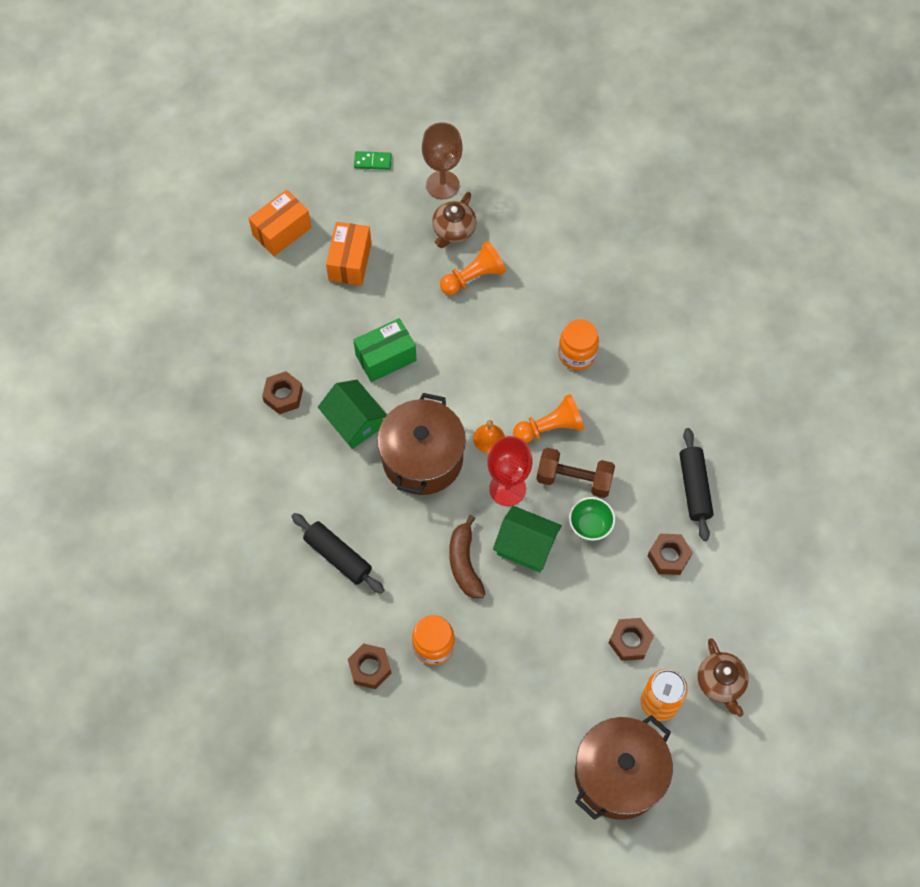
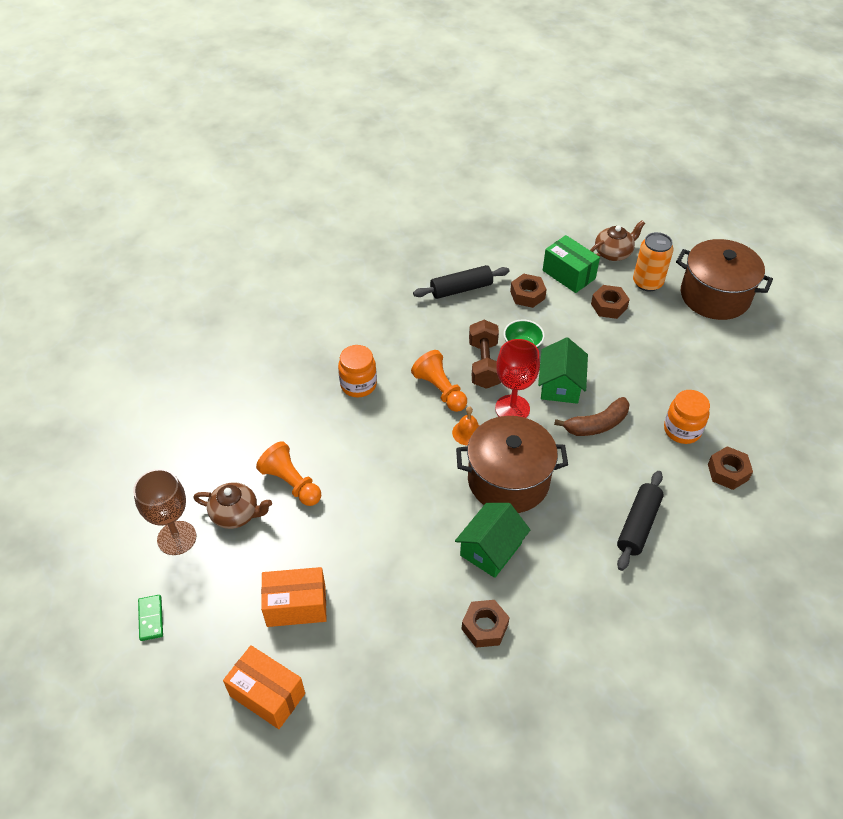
camera: 105 degrees left, 15 degrees down
green box [353,318,417,382] -> green box moved to [543,235,600,293]

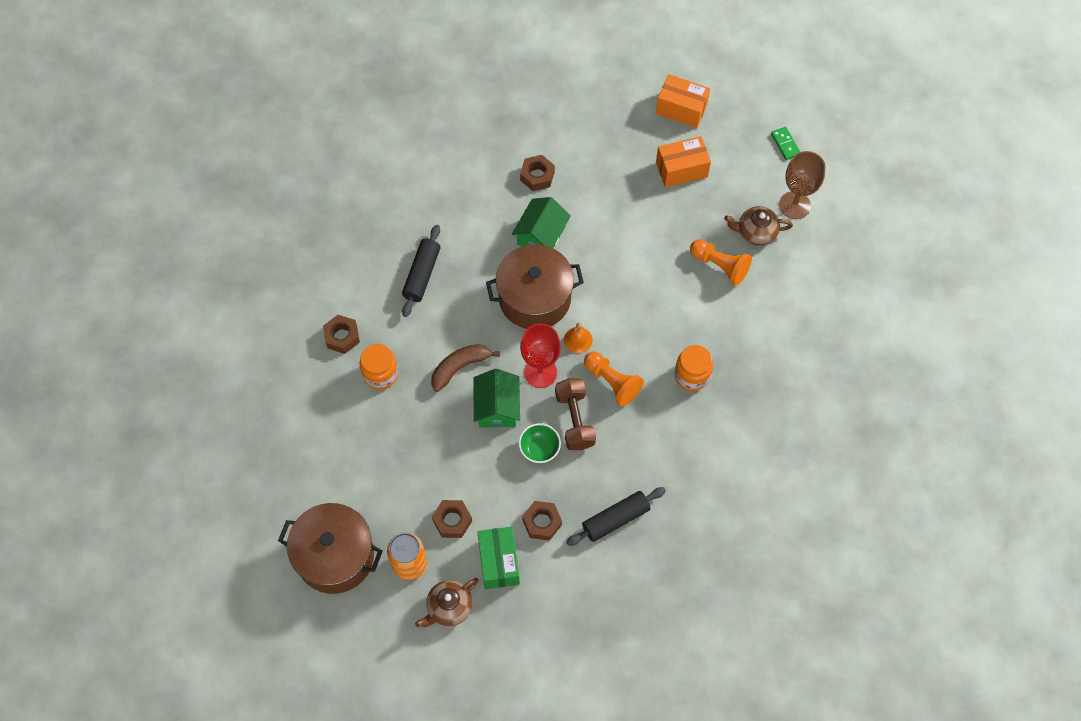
camera: 170 degrees right, 15 degrees up
green box [543,235,600,293] -> green box turned 45 degrees clockwise [477,527,520,589]

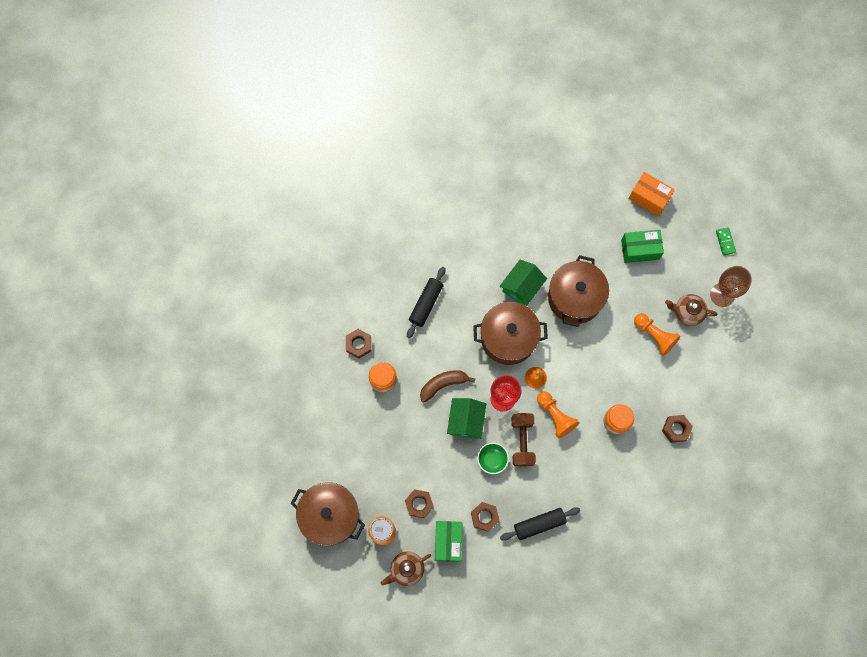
camera: 10 degrees right, 10 degrees up
brown nut [520,155,555,191] -> brown nut moved to [662,415,693,443]
orange box [656,136,711,187] -> green box [621,230,664,263]
none -> brown pot [548,255,609,327]

